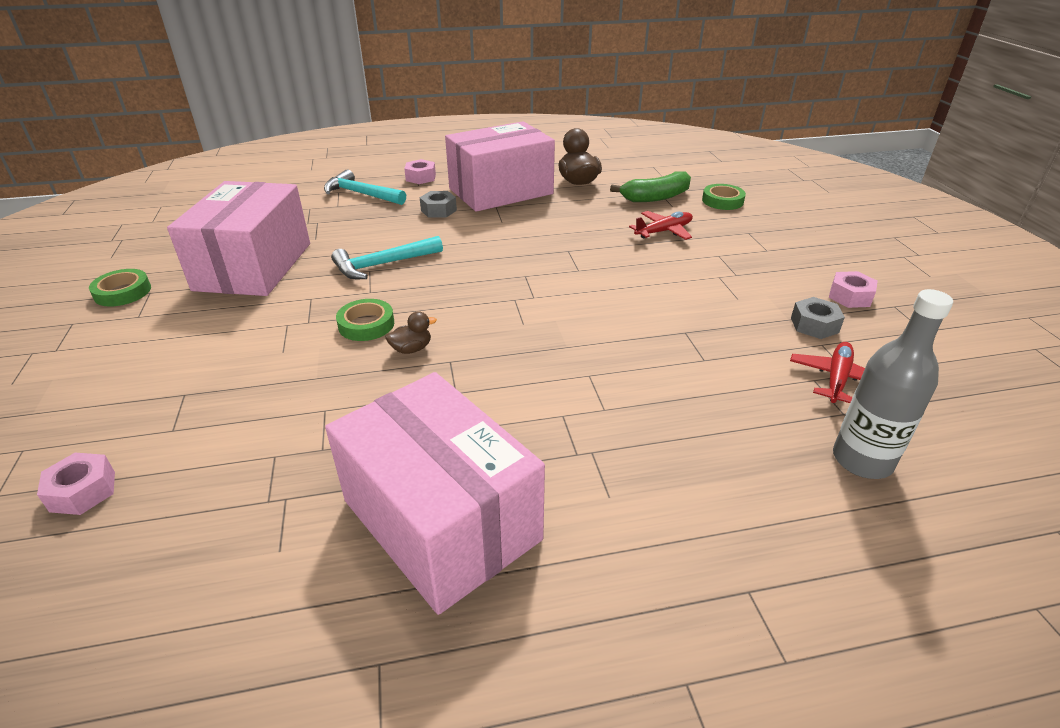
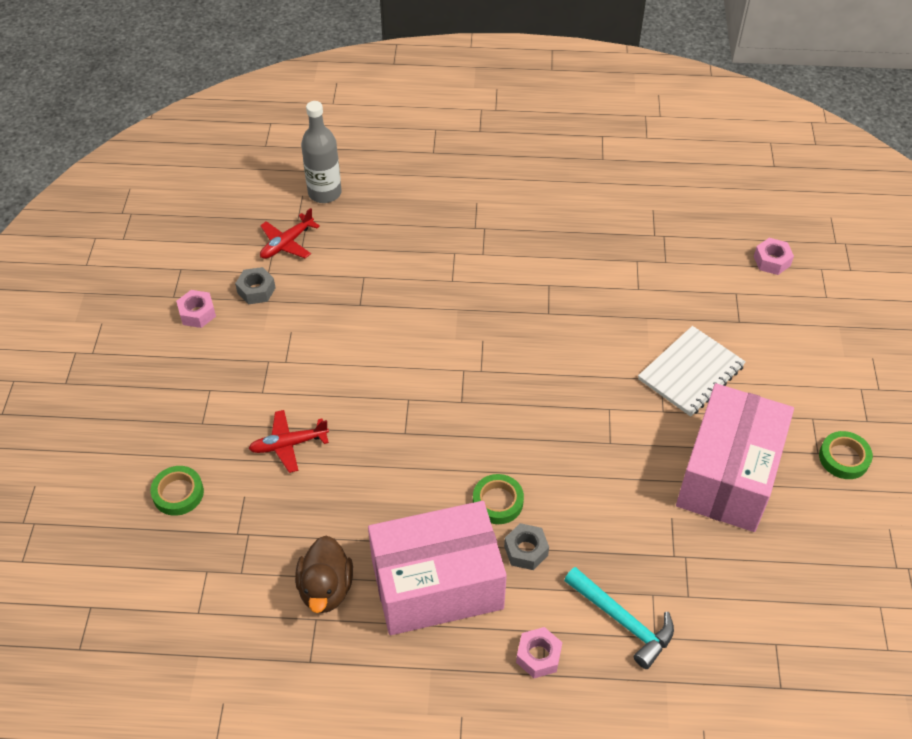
camera: 165 degrees left, 15 degrees up
pink box [325,372,545,615] -> none
turquoise hammer [331,236,443,279] -> none
green tape [336,299,394,341] -> green tape moved to [473,474,524,524]
brown duck [385,311,437,354] -> none
green banana [610,172,691,202] -> none
none -> white notebook [638,326,746,417]

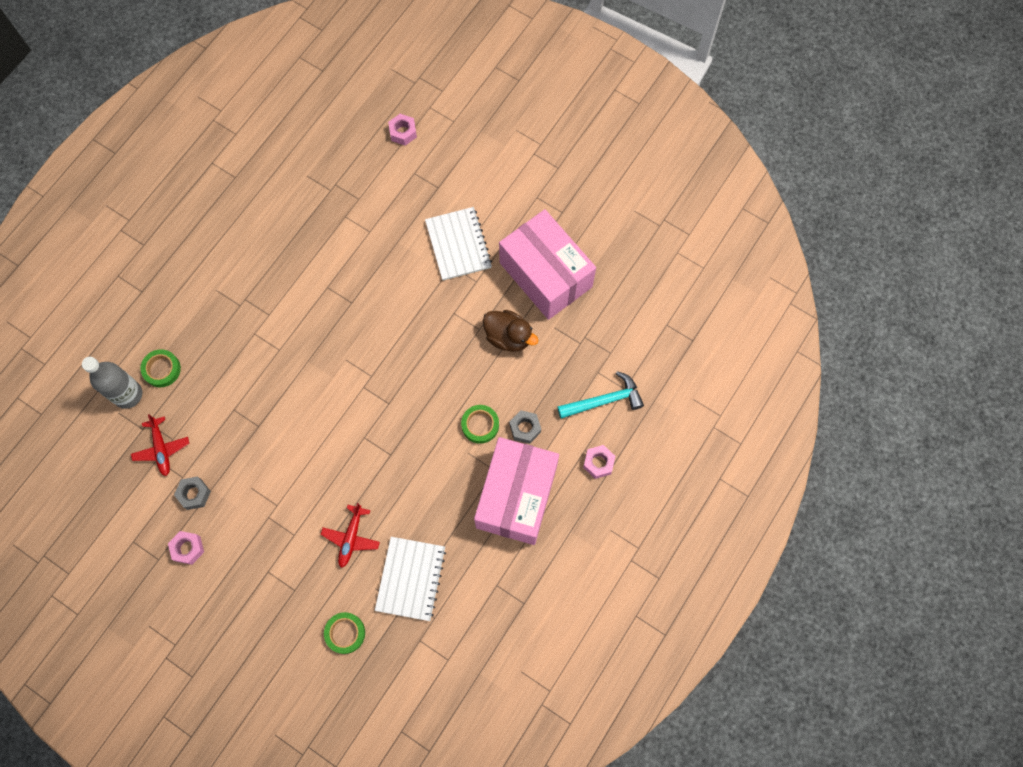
camera: 60 degrees left, 20 degrees up
brown duck [295,535,353,613] -> brown duck moved to [483,310,538,352]
green tape [819,431,873,479] -> green tape moved to [140,349,181,387]
none -> white notebook [375,537,446,621]

